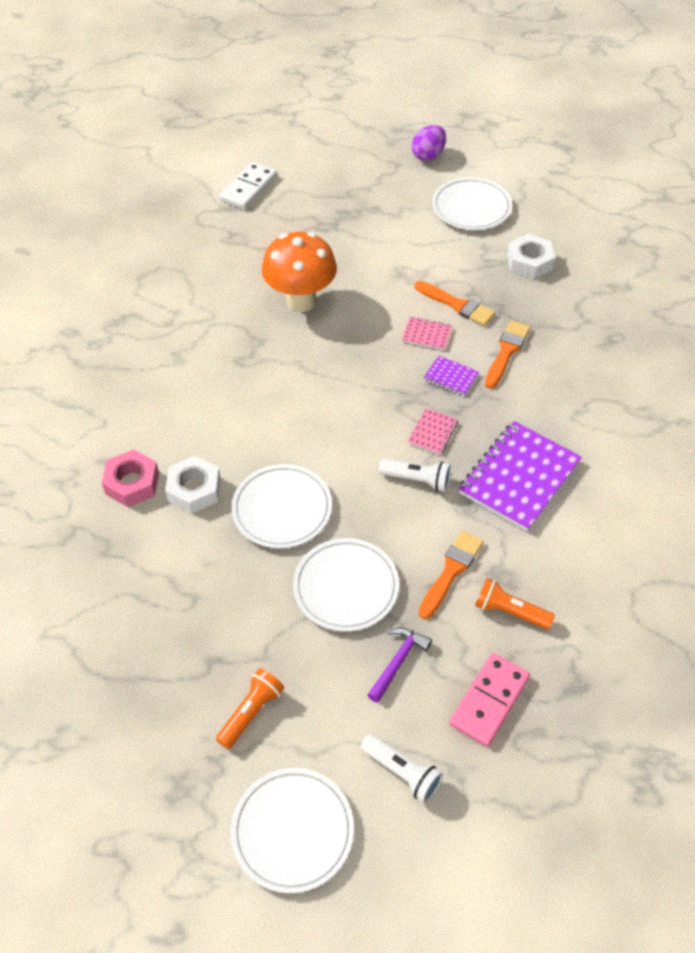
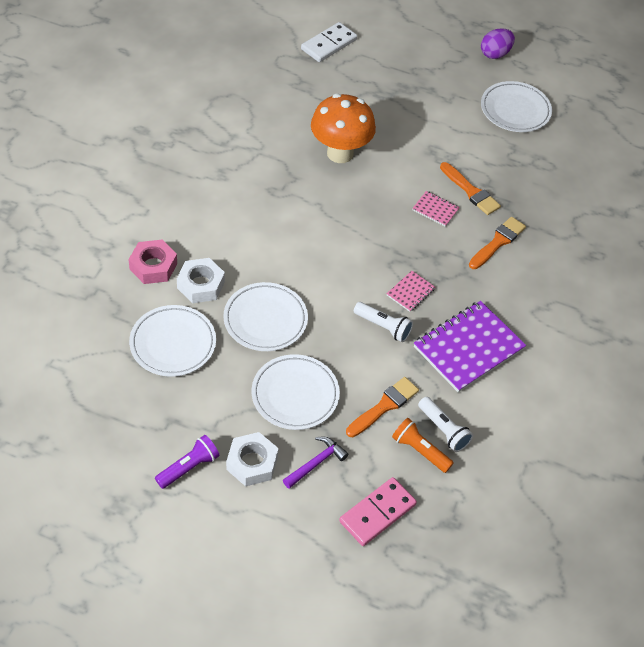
camera: 10 degrees right, 0 degrees up
orange flashlight [216,668,284,749] -> purple flashlight [155,435,220,489]
white plate [230,768,354,893] -> white plate moved to [129,305,216,377]
white flashlight [361,734,443,803] -> white flashlight moved to [418,397,473,452]
purple notebook [423,356,479,396] -> none
white nut [507,234,555,279] -> white nut moved to [226,432,279,486]

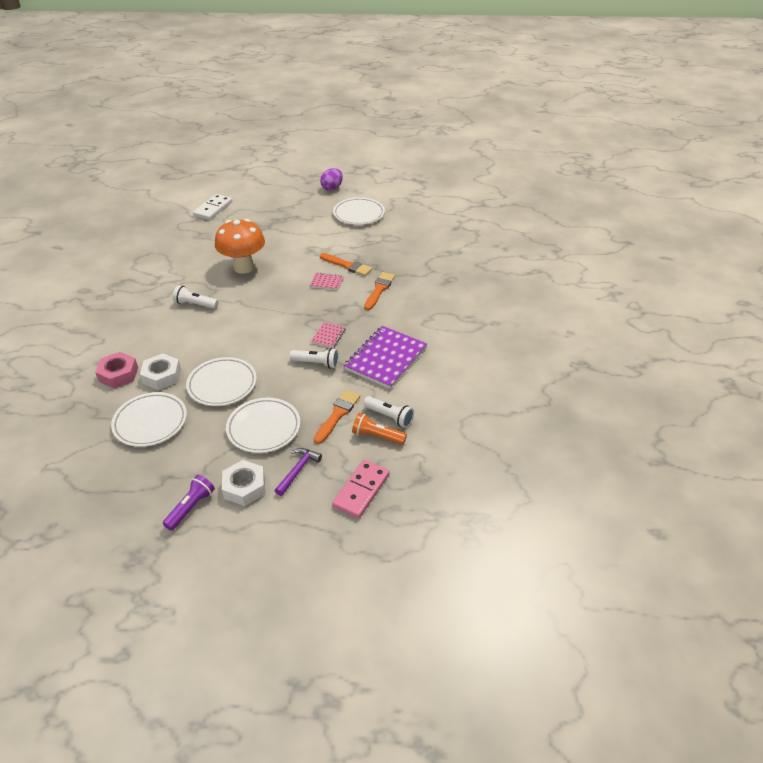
camera: 15 degrees left, 10 degrees down
none -> white flashlight [173,285,218,309]

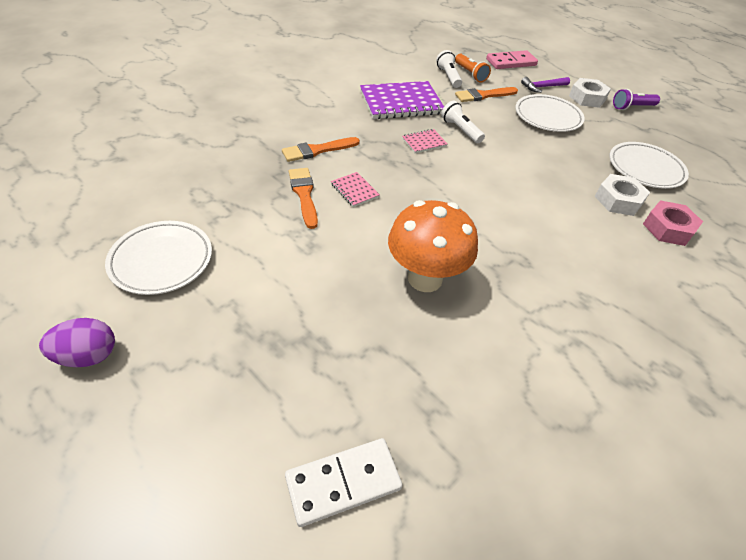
camera: 140 degrees left, 5 degrees up
white flashlight [173,285,218,309] -> none
white plate [186,357,257,406] -> none

